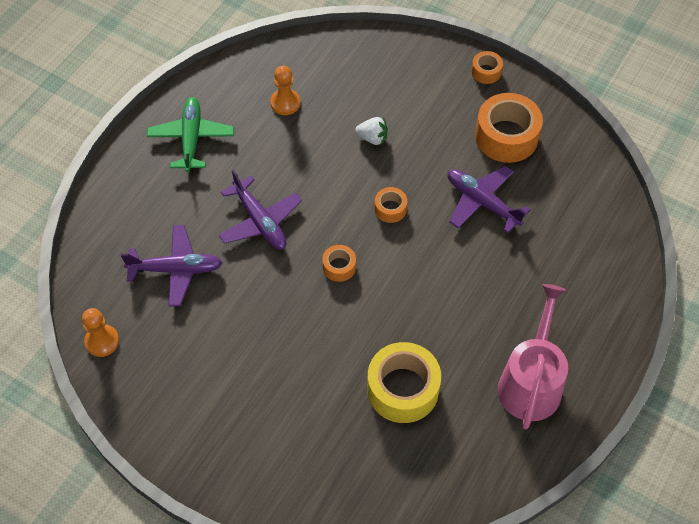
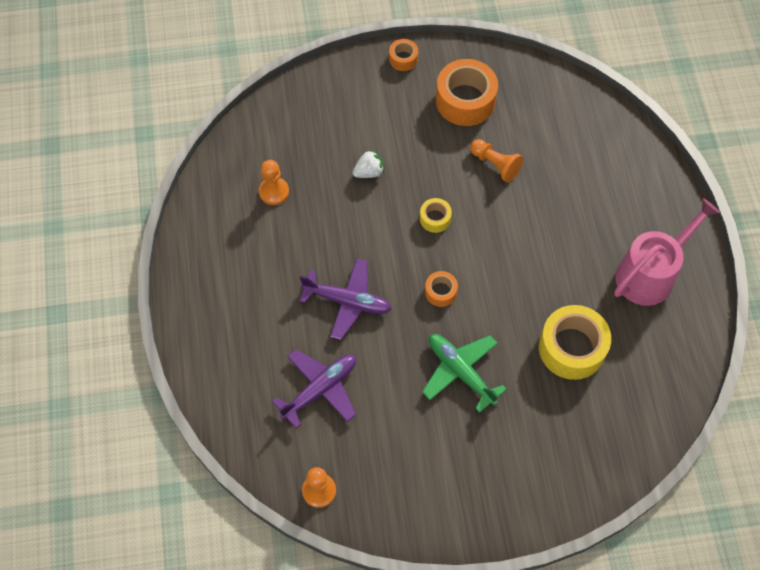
camera: 40 degrees left, 5 degrees up
green plane [147,97,234,172] -> green plane moved to [422,334,507,413]
orange tape [374,187,407,223] -> yellow tape [420,198,452,233]
purple plane [448,166,530,233] -> orange pawn [470,139,523,182]
pink watering can [498,284,568,429] -> pink watering can turned 75 degrees clockwise [614,198,720,306]

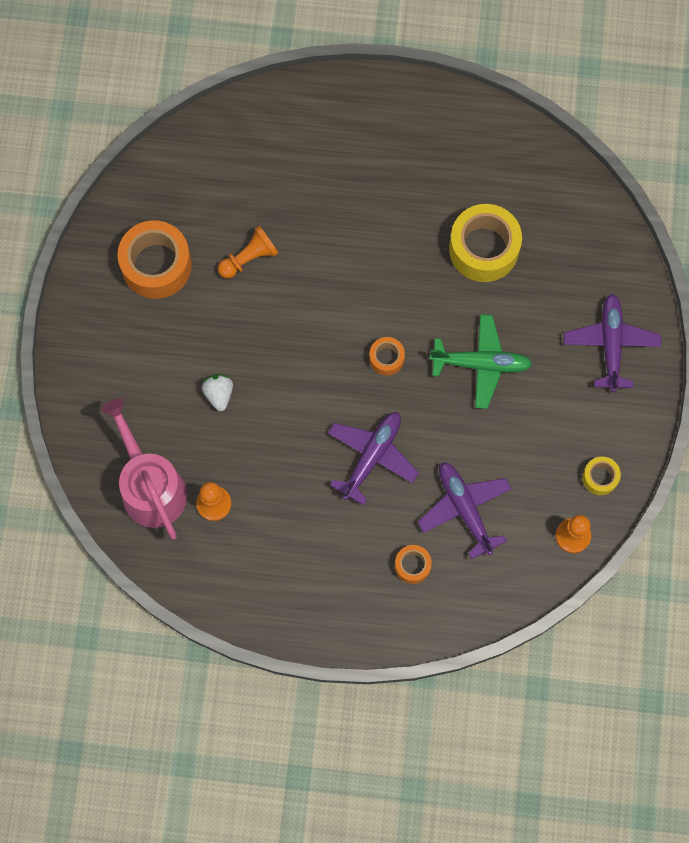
camera: 75 degrees left, 10 degrees up
orange tape [389,39,418,71] -> orange tape moved to [395,545,432,584]
yellow tape [420,198,452,233] -> yellow tape moved to [582,457,621,495]
green plane [422,334,507,413] -> green plane turned 150 degrees counterclockwise [429,314,532,409]
pink watering can [614,198,720,306] -> pink watering can moved to [101,399,187,540]
none -> purple plane [564,294,662,392]

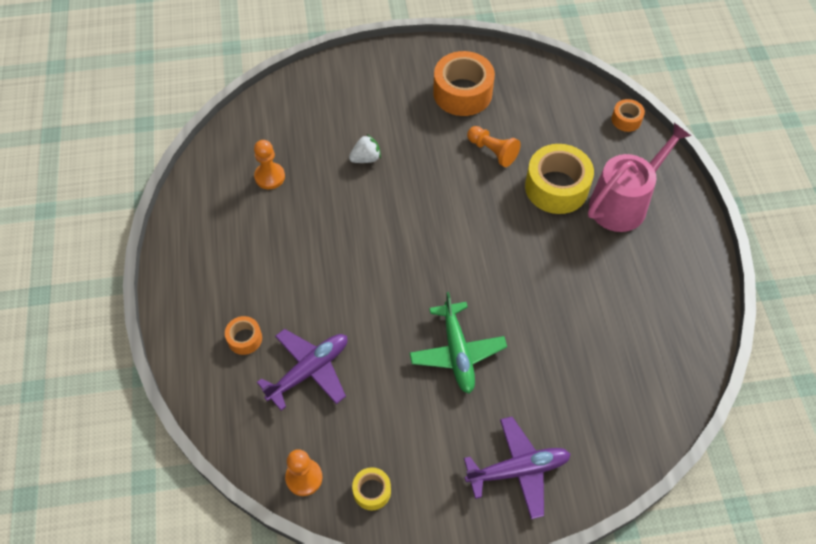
camera: 75 degrees right, 15 degrees down
pink watering can [101,399,187,540] -> pink watering can moved to [588,123,691,232]
purple plane [328,412,419,505] -> none
orange tape [369,337,405,376] -> orange tape moved to [612,99,645,132]
yellow tape [449,204,522,282] -> yellow tape moved to [525,144,594,214]

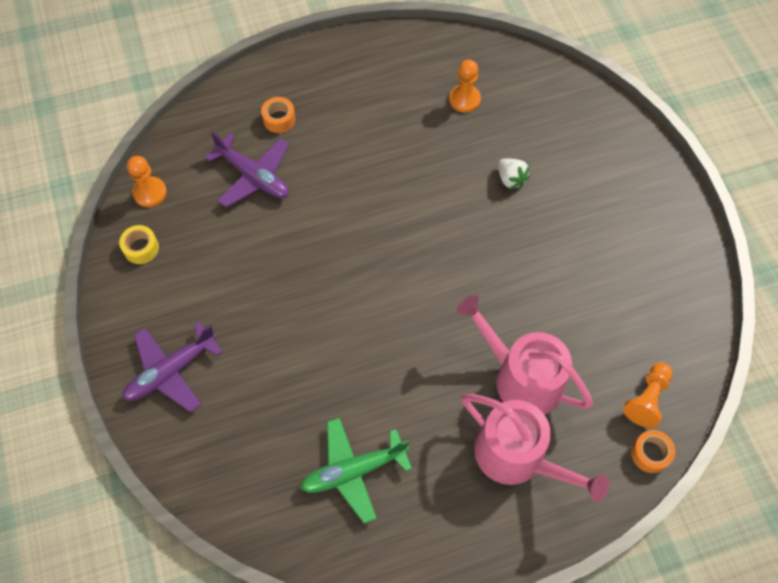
camera: 80 degrees right, 5 degrees up
green plane [409,292,507,393] -> green plane moved to [300,417,412,524]
orange tape [433,51,495,116] -> none
purple plane [464,417,571,519] -> purple plane turned 75 degrees clockwise [122,322,223,412]
orange pawn [467,126,521,167] -> orange pawn moved to [623,362,673,428]
yellow tape [525,144,594,214] -> pink watering can [457,295,593,415]

